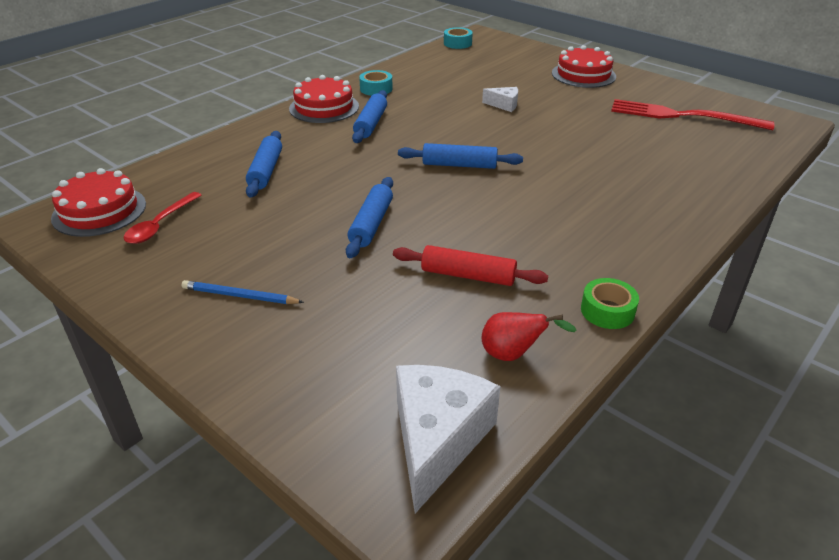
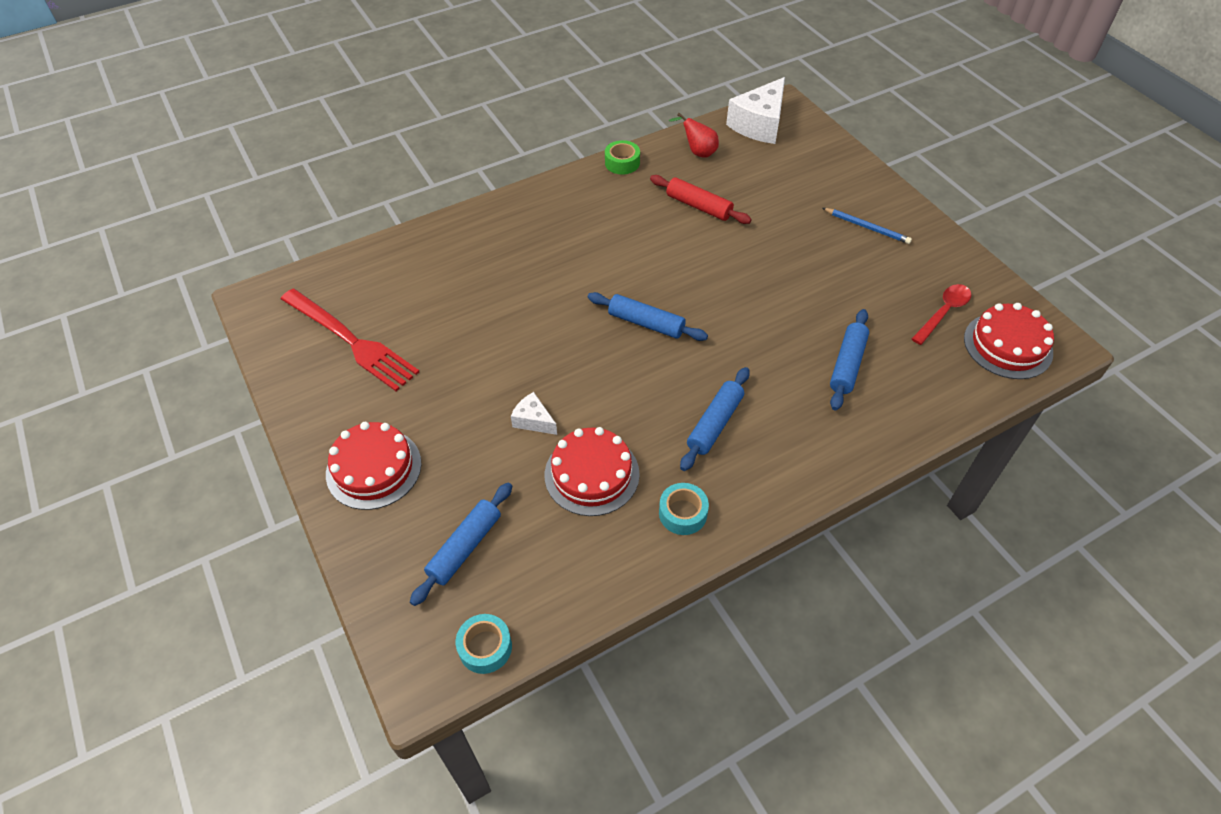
camera: 160 degrees left, 15 degrees up
red cake [289,75,359,123] -> red cake moved to [545,427,640,516]
blue rolling pin [346,177,393,258] -> blue rolling pin moved to [410,482,512,606]

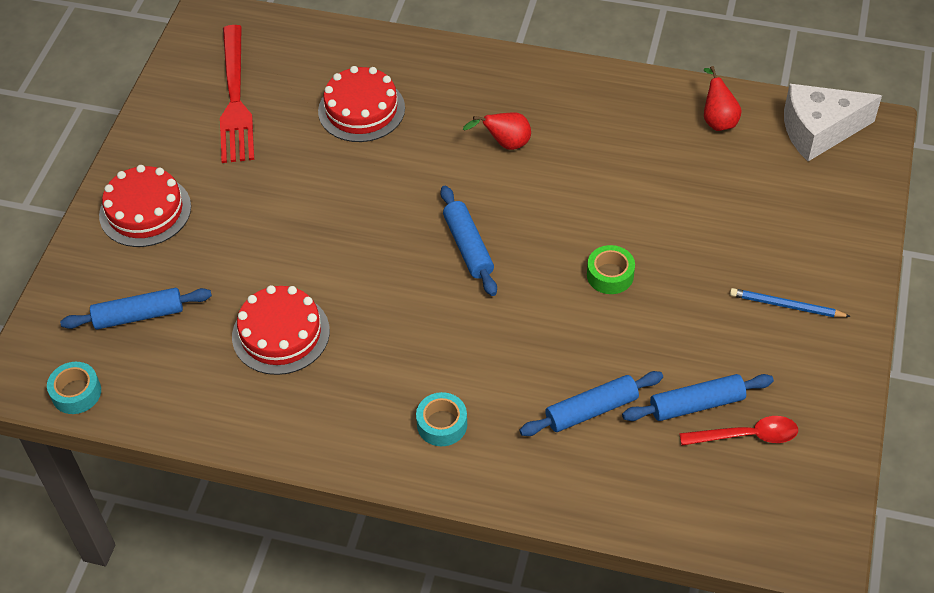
camera: 45 degrees right, 0 degrees up
white cheese [511,392,557,435] -> none
green tape [605,140,640,174] -> green tape moved to [587,245,635,294]
red rolling pin [650,175,752,224] -> none
turquoise tape [659,483,709,535] -> turquoise tape moved to [416,392,467,446]
blue rolling pin [680,367,750,471] -> blue rolling pin moved to [622,374,774,421]
blue pencil [823,208,912,244] -> blue pencil turned 120 degrees clockwise [730,288,851,317]
red cake [964,303,1054,379] -> red cake moved to [318,66,405,142]
none -> red pear [463,112,531,150]

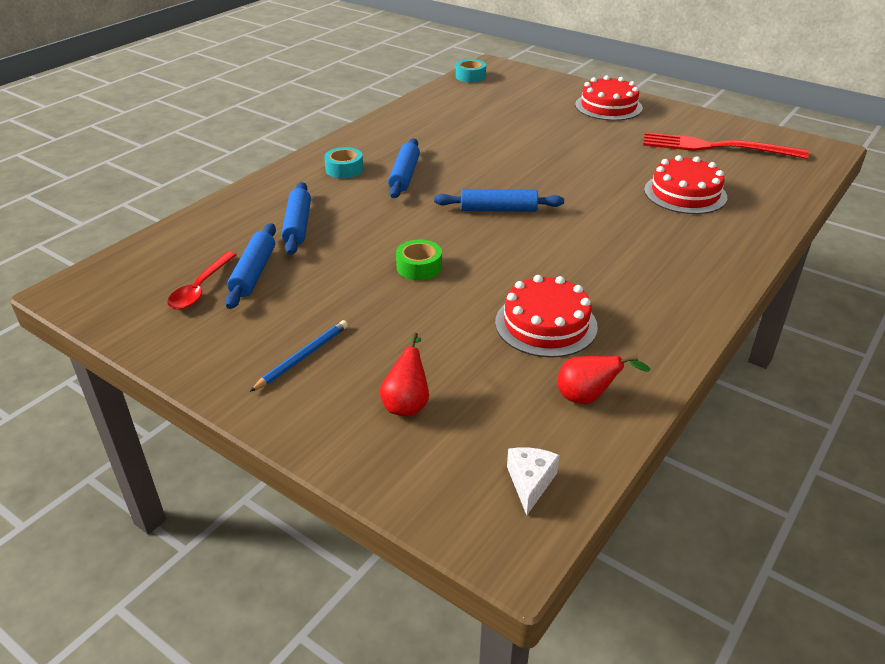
camera: 110 degrees right, 15 degrees down
blue rolling pin [60,288,212,329] -> blue rolling pin moved to [388,138,420,198]
red cake [232,285,330,375] -> red cake moved to [495,275,598,358]
red pear [463,112,531,150] -> red pear moved to [380,332,429,417]
white cheese [784,84,882,161] -> white cheese [507,447,560,516], size x0.50

